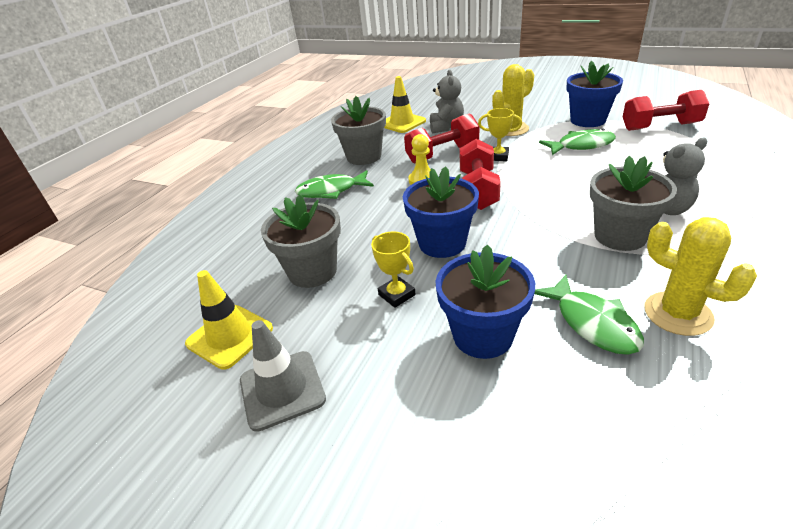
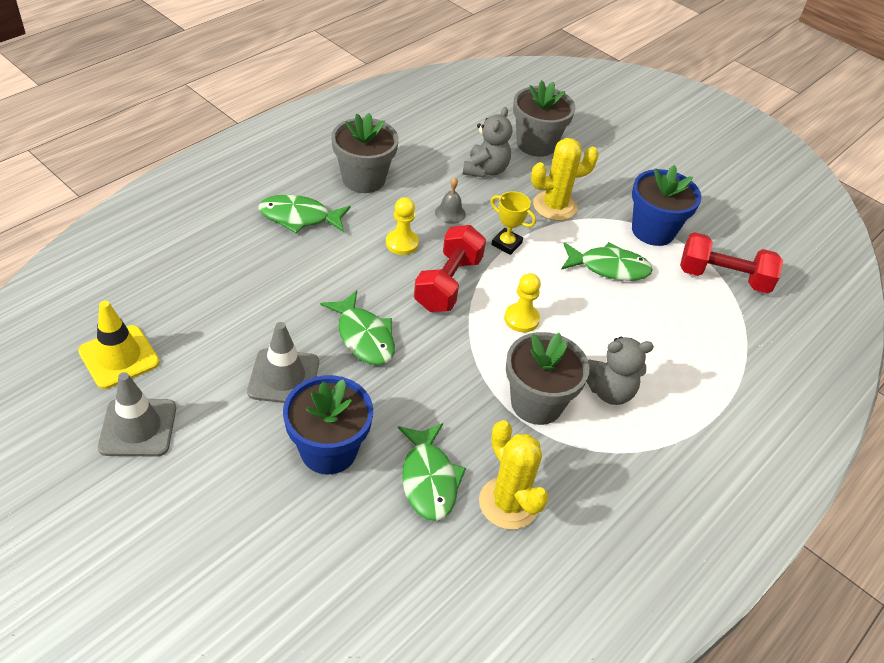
camera: 10 degrees right, 10 degrees up
grey flower pot [261,194,341,288] -> grey flower pot moved to [513,80,575,157]
yellow trophy [371,232,416,308] -> grey traffic cone [247,322,319,403]
yellow traffic cone [384,76,426,133] -> none
blue flower pot [403,166,479,258] -> green fish [320,290,395,365]
red dumbbell [404,113,479,163] -> grey bell [435,178,466,224]
none -> yellow pawn [504,273,541,332]

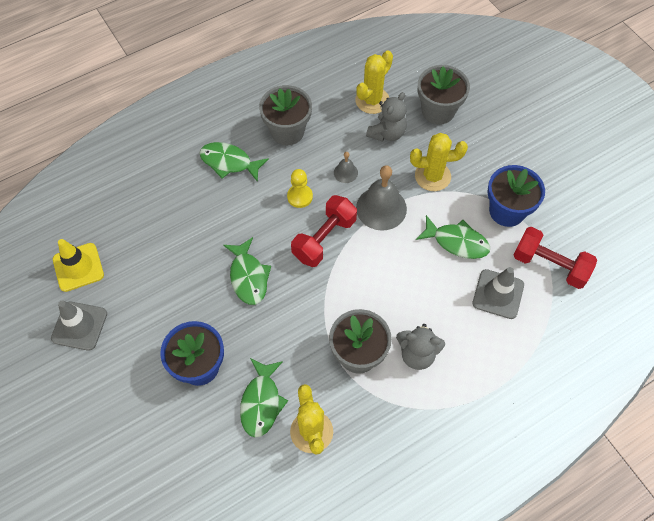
camera: 20 degrees right, 15 degrees up
grey traffic cone [247,322,319,403] -> grey traffic cone moved to [472,267,524,319]
yellow trophy [491,191,536,255] -> grey bell [356,165,407,231]
yellow pawn [504,273,541,332] -> none
none -> yellow cactus [355,50,393,114]

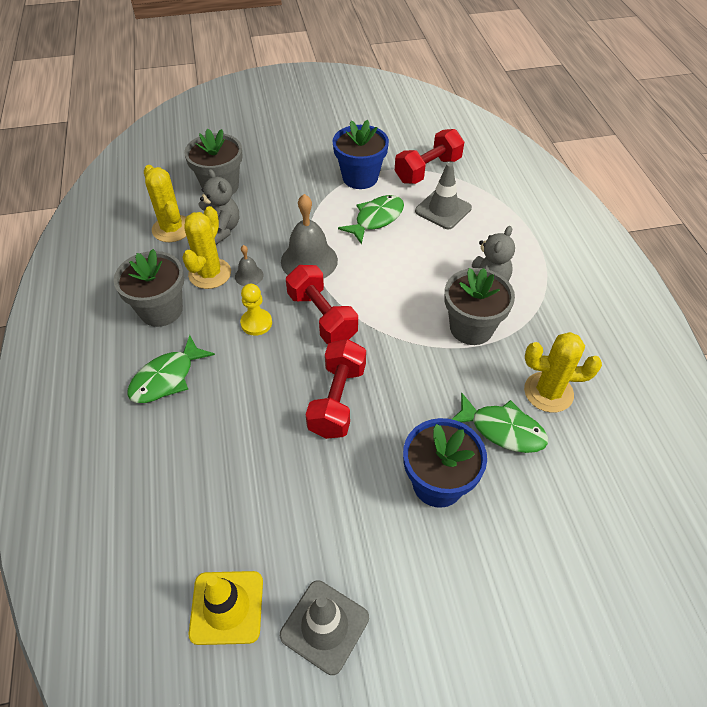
camera: 70 degrees left, 10 degrees down
green fish [223,237,271,305] -> red dumbbell [306,339,366,439]
yellow cactus [410,133,468,191] -> yellow cactus moved to [182,206,231,289]

